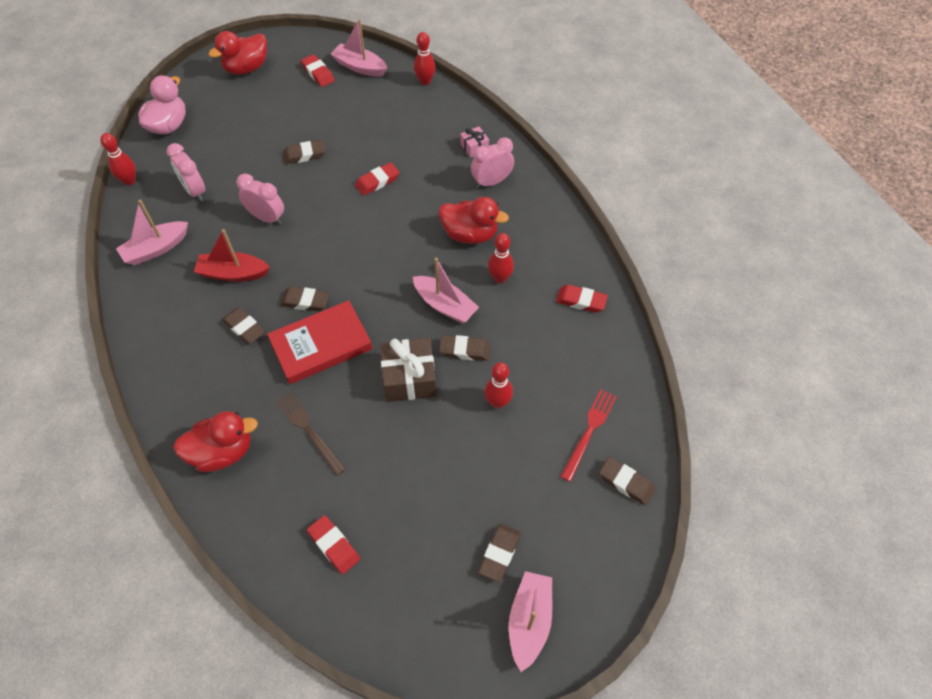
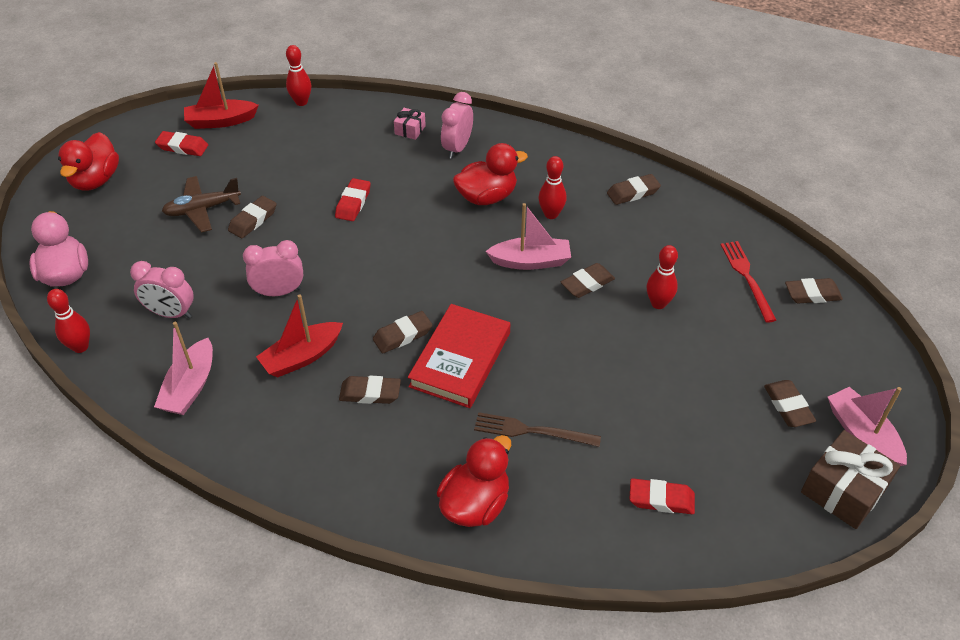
camera: 40 degrees left, 10 degrees down
pink boat [330,19,387,77] -> red boat [184,62,259,129]
brown gift [380,338,437,402] -> brown gift moved to [801,430,900,529]
red eraser [556,285,608,313] -> brown eraser [607,174,661,205]
none -> brown plane [162,176,241,233]

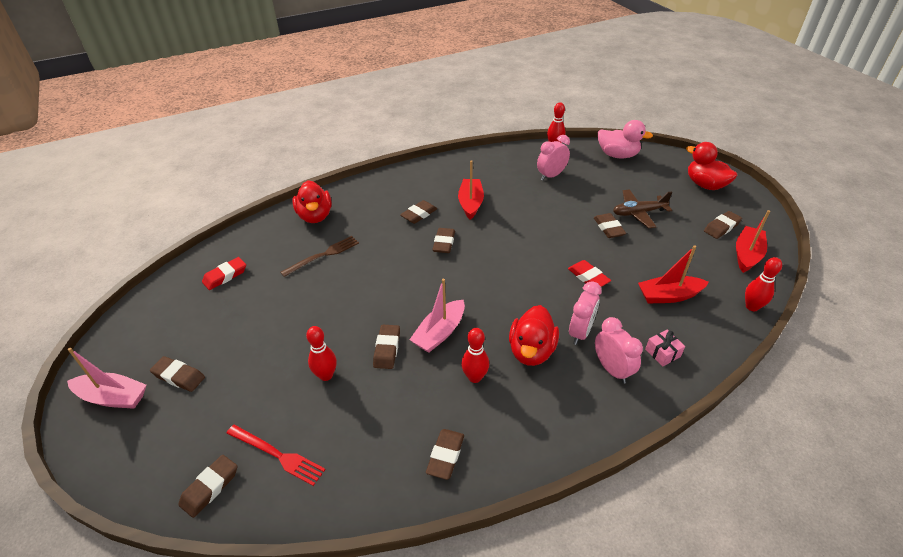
camera: 130 degrees right, 5 degrees down
pink boat [154,322,213,415] -> none
red eraser [155,131,208,156] -> brown eraser [704,211,742,239]
brown plane [162,176,241,233] -> brown plane turned 120 degrees counterclockwise [613,189,672,228]
pink clock [243,240,303,296] -> pink clock moved to [569,281,602,345]
red book [408,304,510,408] -> none
brown gift [801,430,900,529] -> none
none -> red boat [638,245,709,304]

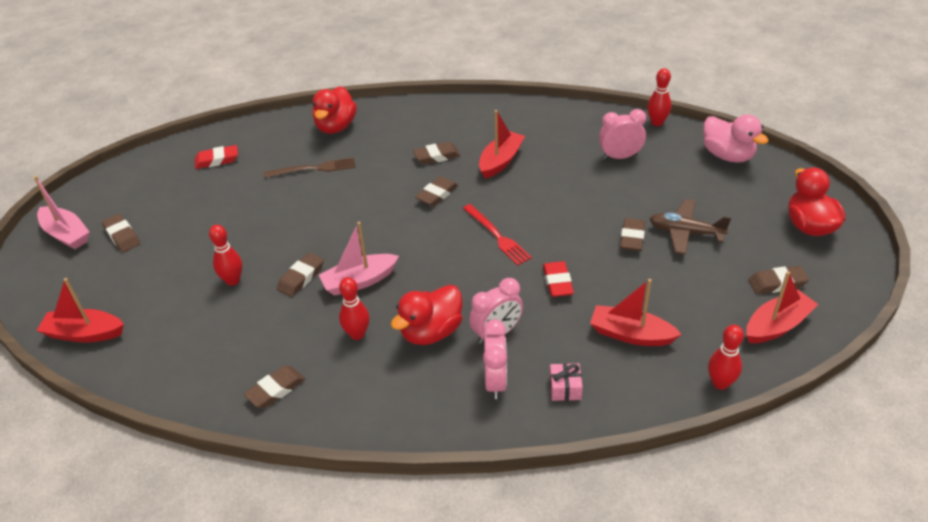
camera: 30 degrees right, 0 degrees up
brown eraser [178,455,237,518] -> red boat [37,278,124,343]
red fork [226,425,326,486] -> red fork moved to [463,204,532,265]

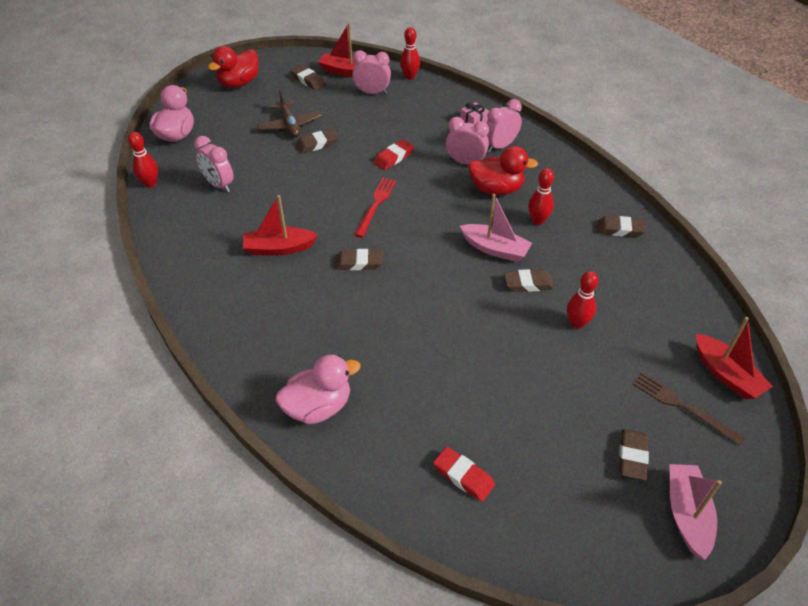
camera: 130 degrees left, 5 degrees up
brown fork [263,157,356,178] -> brown fork moved to [632,372,745,446]
red duck [312,86,357,134] -> pink duck [276,354,361,424]
brown eraser [413,142,461,164] -> none
red boat [590,279,682,346] -> none
none -> pink clock [352,50,391,94]

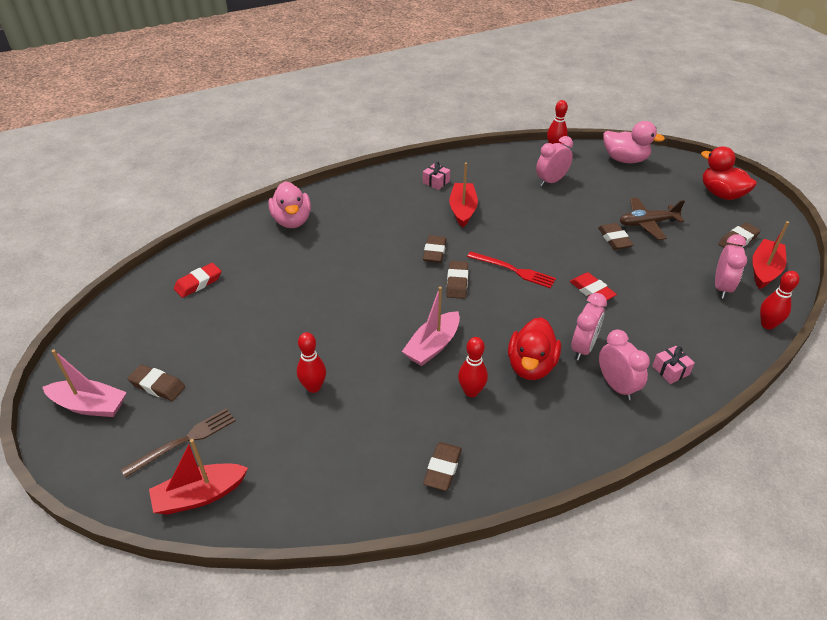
camera: 100 degrees right, 5 degrees down
brown eraser [504,269,554,292] -> brown eraser moved to [446,261,468,299]
none -> pink gift [423,162,450,190]

